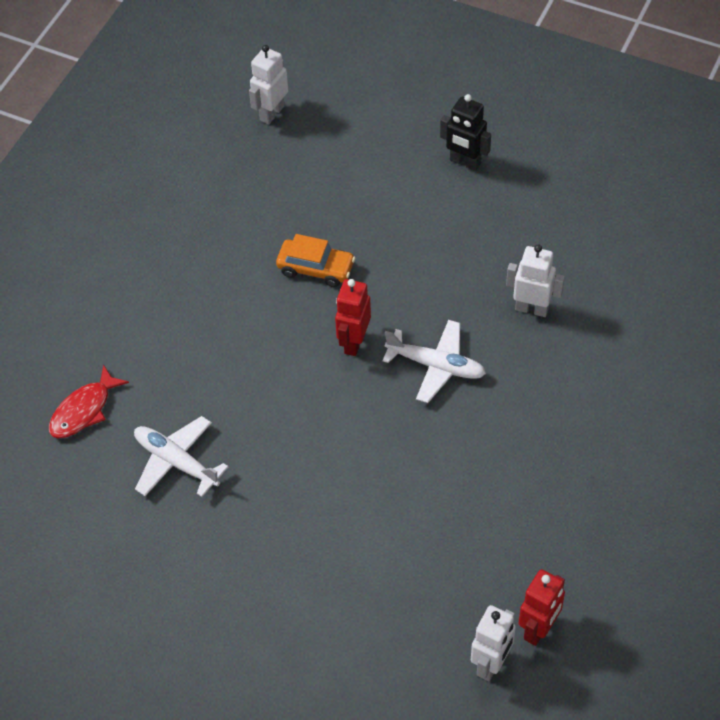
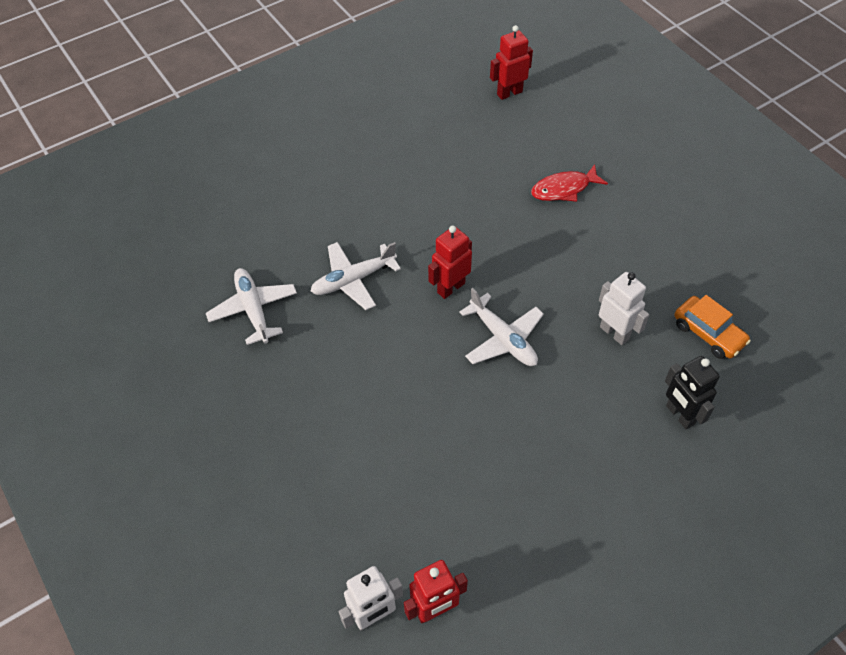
camera: 30 degrees right, 0 degrees up
red fish [49,364,129,438] -> red fish moved to [531,164,608,202]
white robot [249,45,289,124] -> red robot [490,25,533,100]
orange car [276,234,355,287] -> orange car moved to [674,295,751,359]
black robot [440,94,491,171] -> black robot moved to [665,356,720,429]
none -> white plane [310,242,401,310]

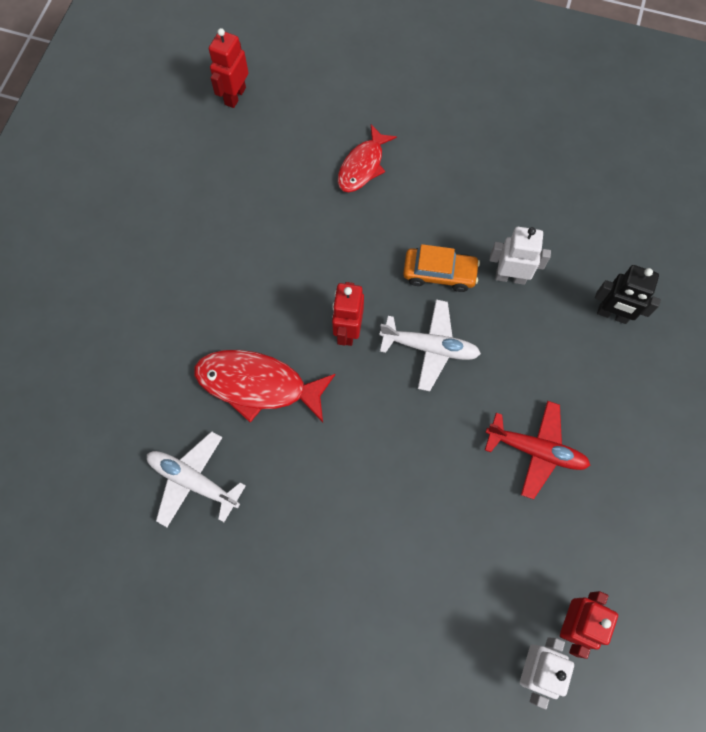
camera: 40 degrees left, 15 degrees up
white plane [310,242,401,310] -> red fish [194,350,336,423]
orange car [674,295,751,359] -> orange car moved to [403,244,480,292]
none -> red plane [485,401,590,499]

